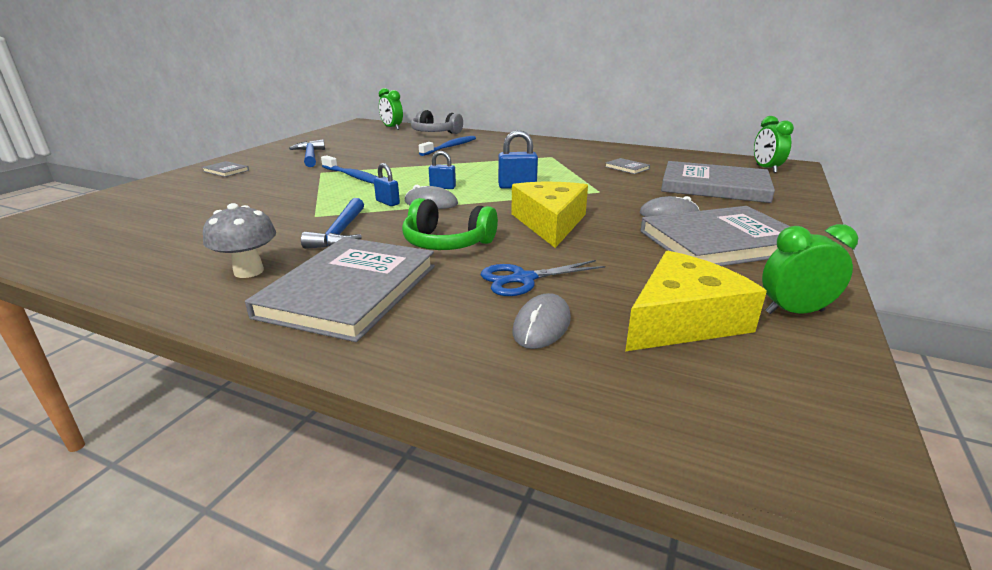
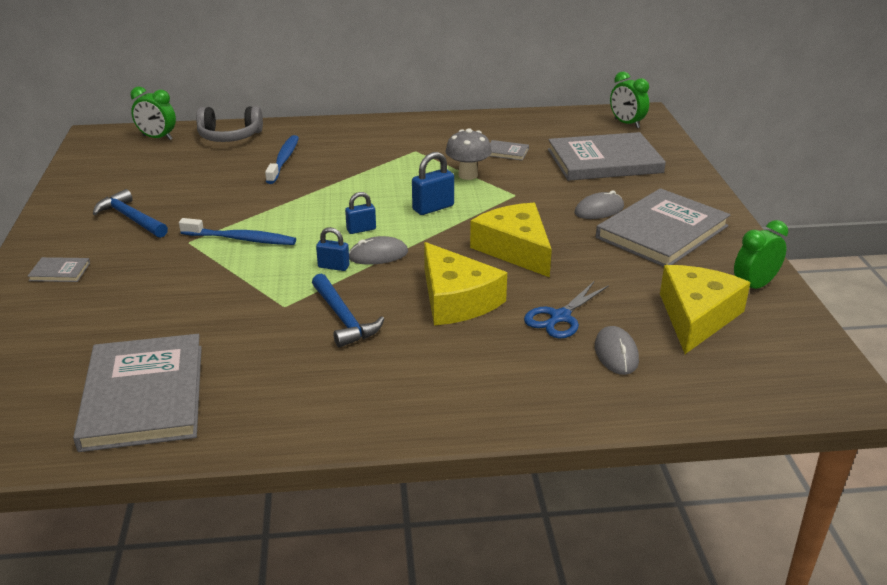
camera: 30 degrees left, 5 degrees up
grey mushroom [203,203,276,278] -> grey mushroom moved to [445,128,492,180]
grey book [245,237,435,342] -> grey book moved to [73,334,202,452]
green headphones [402,198,498,250] -> yellow cheese [424,242,507,325]

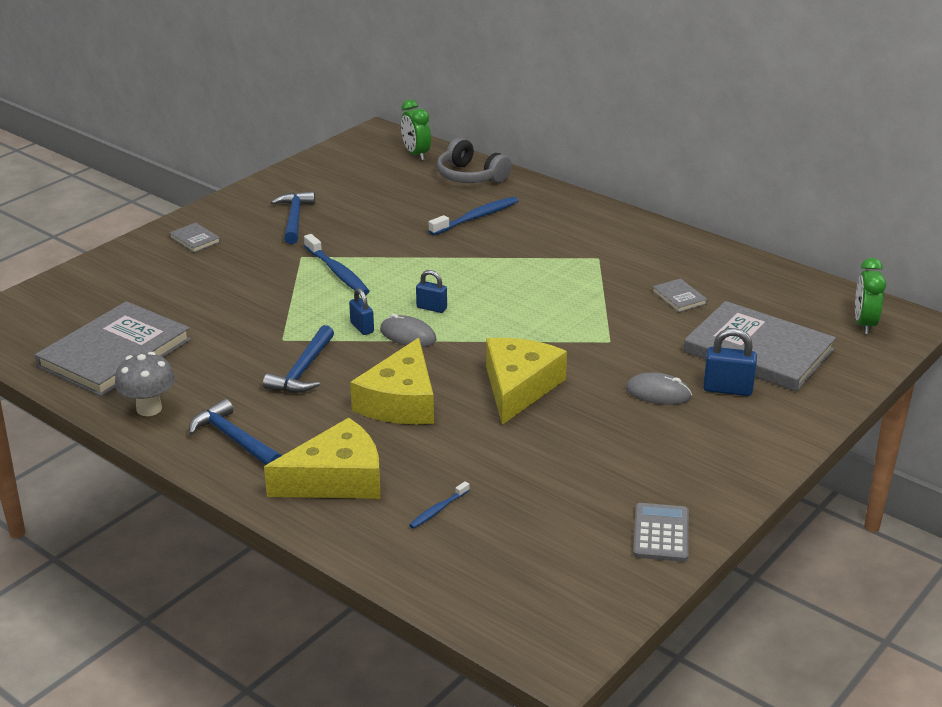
camera: 45 degrees right, 0 degrees up
blue padlock [412,152,454,215] -> blue padlock moved to [703,328,757,396]
grey mushroom [445,128,492,180] -> grey mushroom moved to [115,352,175,416]
blue scissors [524,282,609,339] -> none
grey mouse [595,326,639,375] -> blue toothbrush [409,481,469,529]
grey book [596,188,731,267] -> none
yellow cheese [660,265,751,354] -> yellow cheese moved to [264,418,380,499]
green clock [734,220,788,289] -> grey calculator [633,503,689,562]
none -> blue hammer [189,399,282,465]

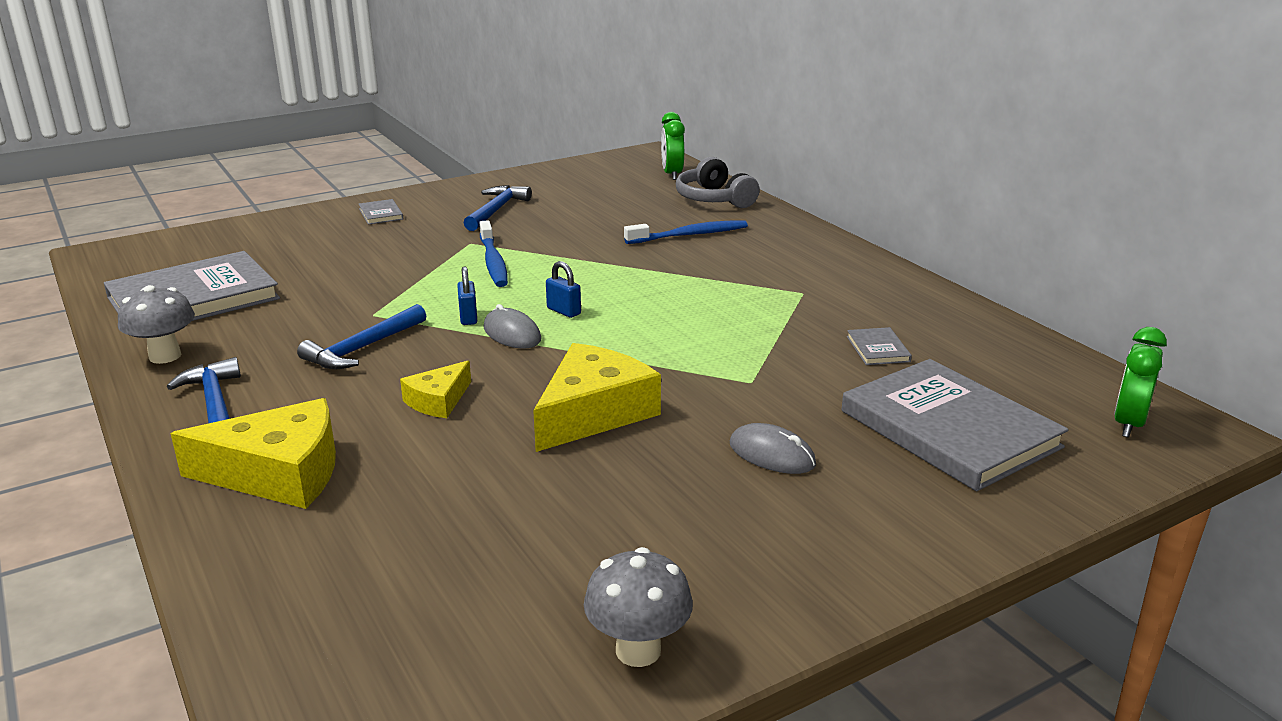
camera: 20 degrees right, 5 degrees down
yellow cheese [350,338,434,424] -> yellow cheese [400,361,471,418], size x0.55
blue toothbrush [409,481,469,529] -> none
grey calculator [633,503,689,562] -> grey mushroom [584,547,693,667]
blue padlock [703,328,757,396] -> none

